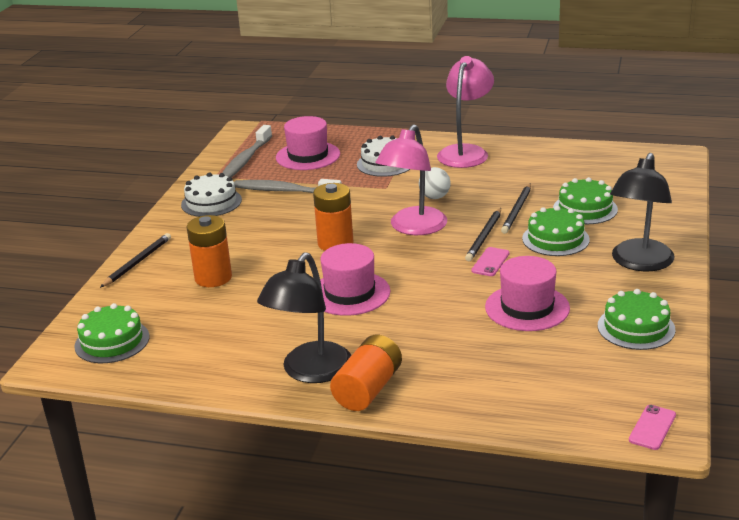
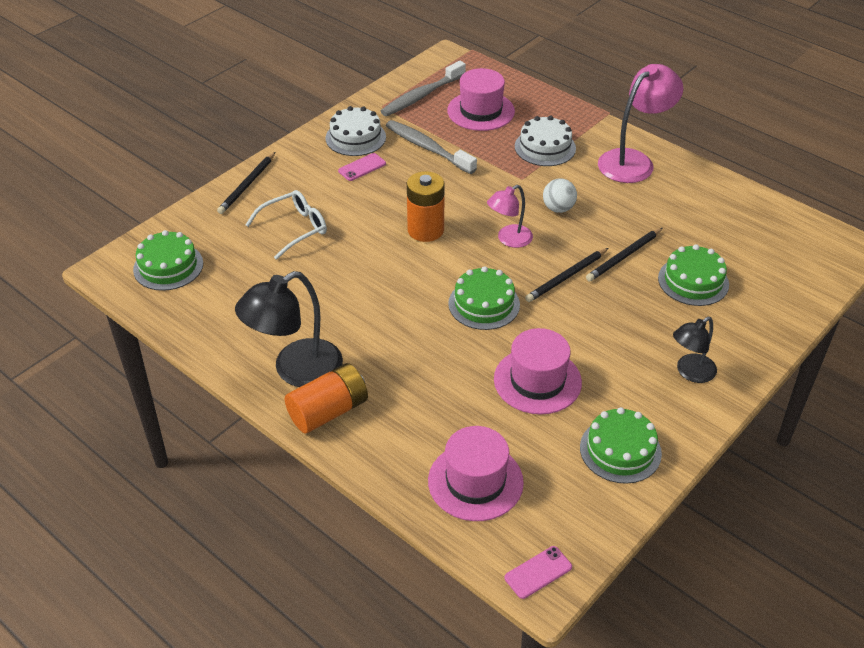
camera: 25 degrees right, 15 degrees up
black pencil [100,233,171,288] -> black pencil turned 150 degrees clockwise [217,152,275,214]
orange battery [187,215,232,287] -> white glasses [246,190,327,260]
pink hat [320,243,390,316] -> pink hat moved to [428,426,524,521]
pink lamp [375,124,447,235] -> pink lamp [487,185,533,248], size x0.59
pink phone [471,247,510,276] -> pink phone moved to [338,153,386,181]
green cake [522,206,590,256] -> green cake moved to [448,266,520,330]
black lamp [610,153,675,271] -> black lamp [673,317,717,383], size x0.59

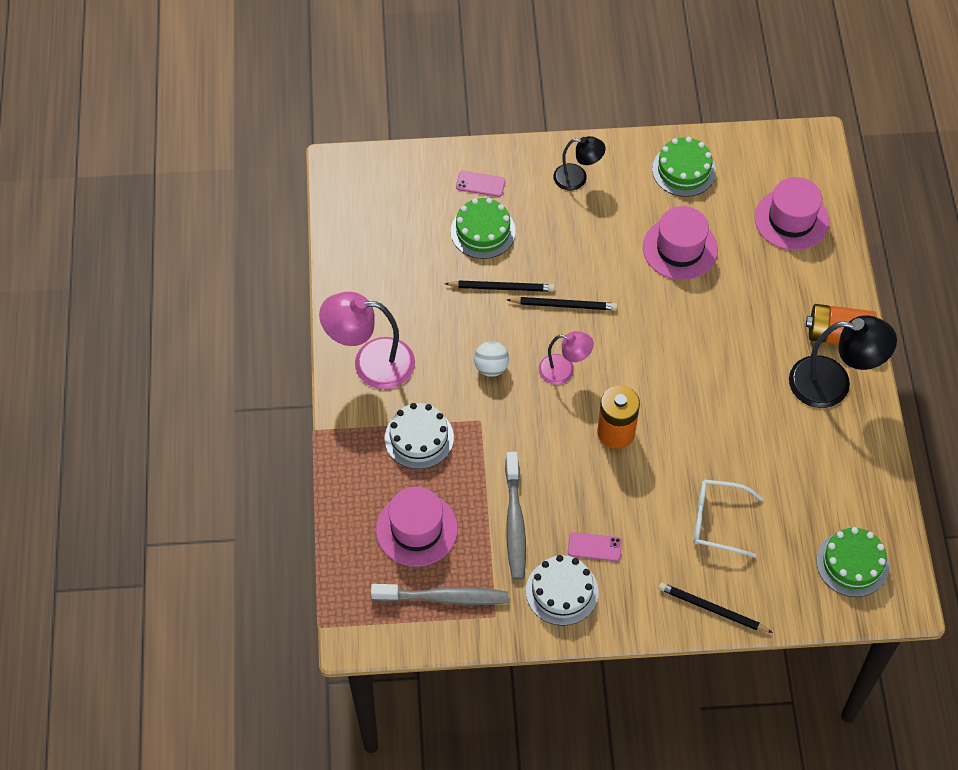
camera: 135 degrees left, 15 degrees up
black pencil [217,152,275,214] -> black pencil turned 135 degrees counterclockwise [658,582,773,633]
green cake [448,266,520,330] -> none
pink phone [504,546,572,599] -> pink phone moved to [456,171,505,197]

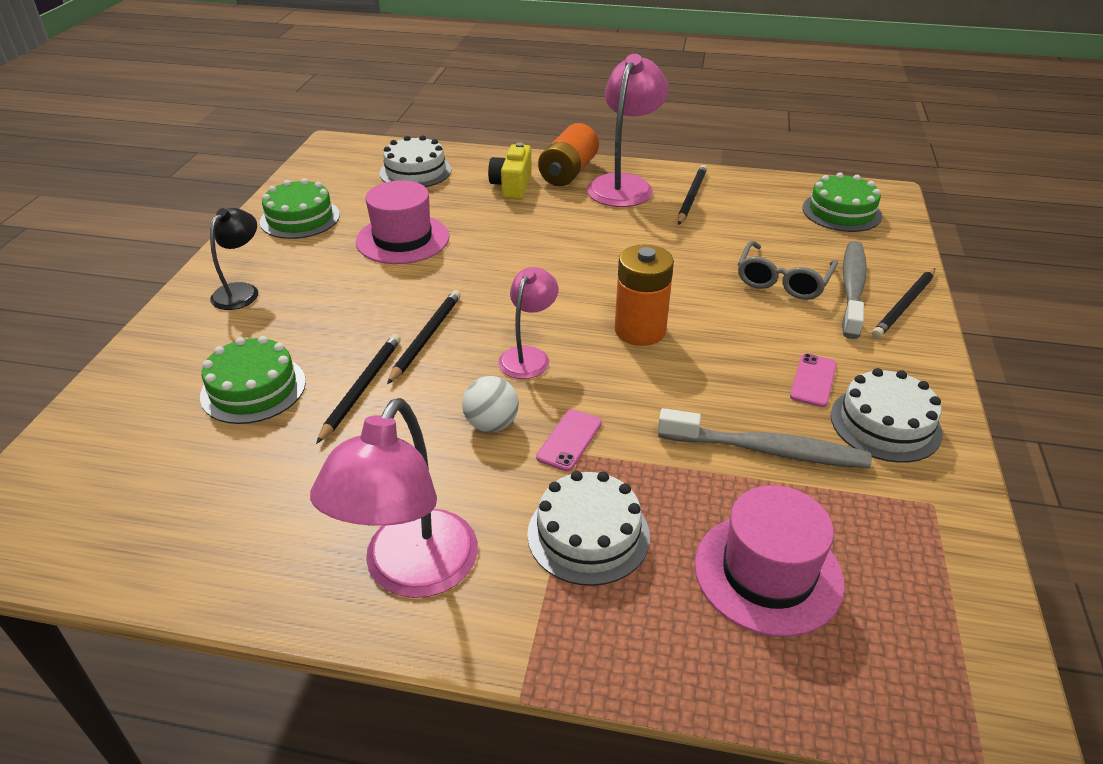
camera: 75 degrees left, 20 degrees down
grey toothbrush [371,584,509,605] -> grey toothbrush moved to [842,241,867,339]
pink phone [456,171,505,197] -> pink phone moved to [536,409,602,472]
white glasses [693,479,763,558] -> grey glasses [738,241,838,300]
pink hat [755,177,829,250] -> white cake [379,135,451,187]
black lamp [789,315,897,408] -> pink lamp [587,54,669,207]
none -> yellow camera [488,142,532,200]
none -> black pencil [678,165,707,225]

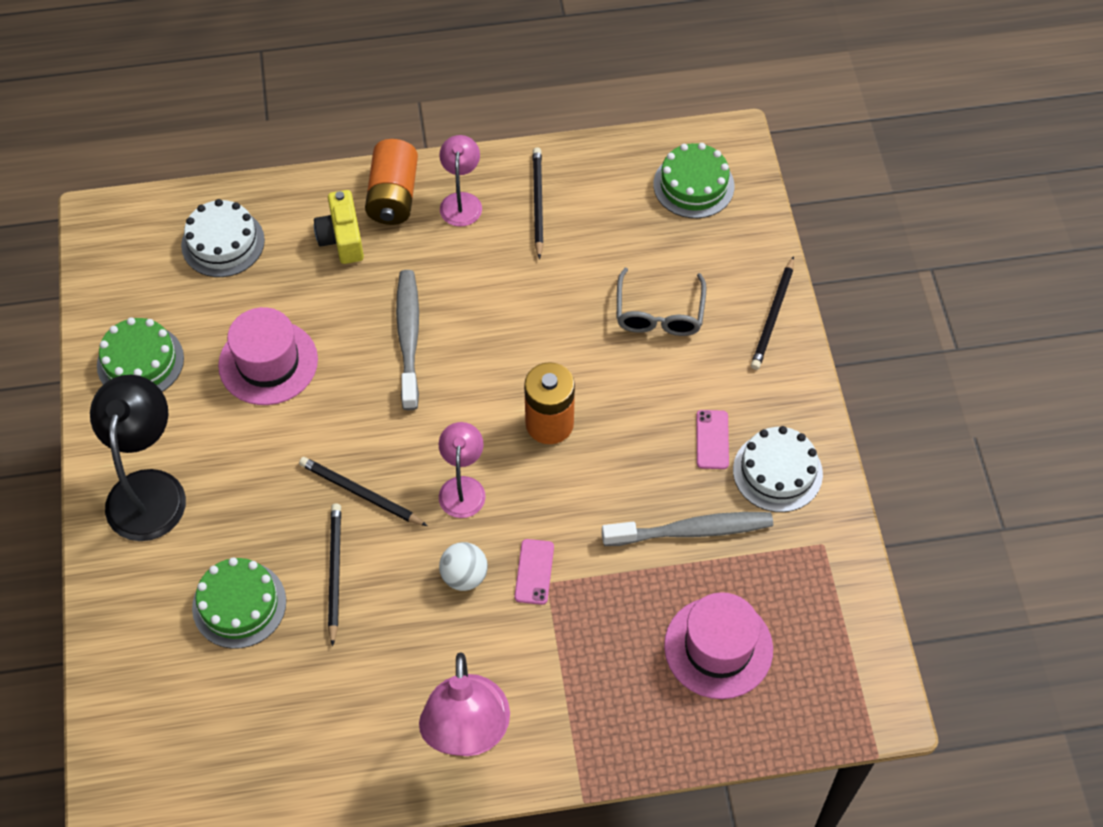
camera: 20 degrees left, 20 degrees up
black lamp [210,208,258,310] -> black lamp [90,375,186,541], size x1.71
black pencil [387,290,461,384] -> black pencil turned 60 degrees counterclockwise [299,457,428,526]
white cake [527,471,650,586] -> none
pink lamp [587,54,669,207] -> pink lamp [439,135,482,227], size x0.59
grey toothbrush [842,241,867,339] -> grey toothbrush moved to [396,270,419,410]

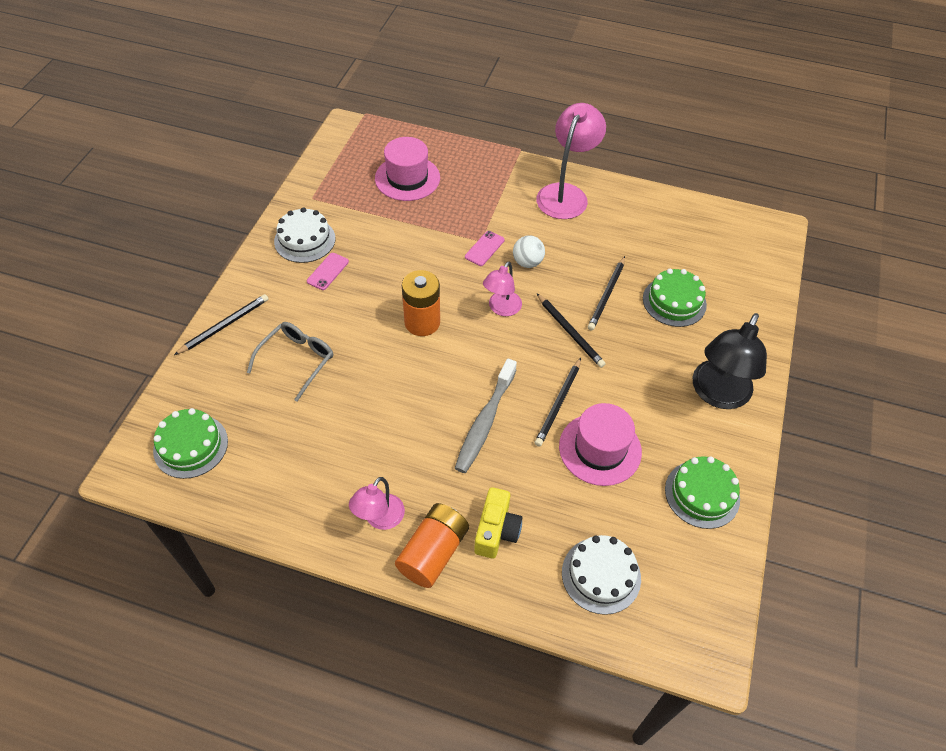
camera: 155 degrees left, 5 degrees down
black pencil [532,148,544,259] -> black pencil moved to [535,358,581,447]
grey toothbrush [602,512,773,546] -> none

